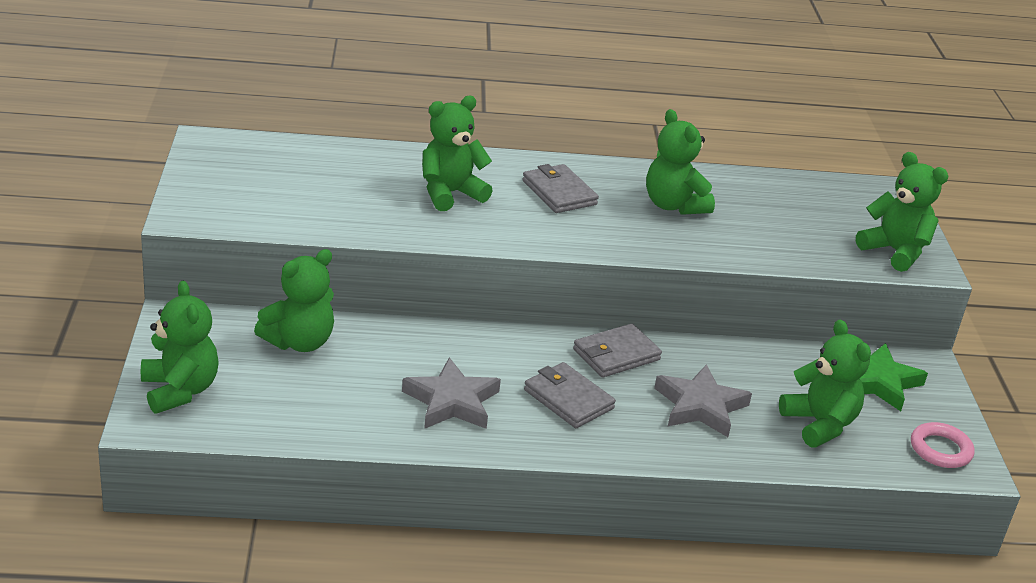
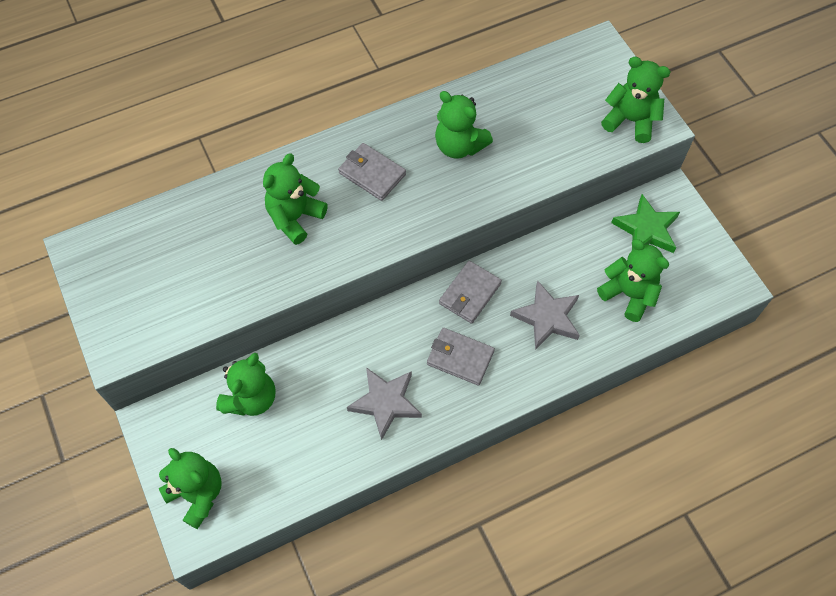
camera: 20 degrees left, 30 degrees up
pink ring [911,422,975,468] -> none

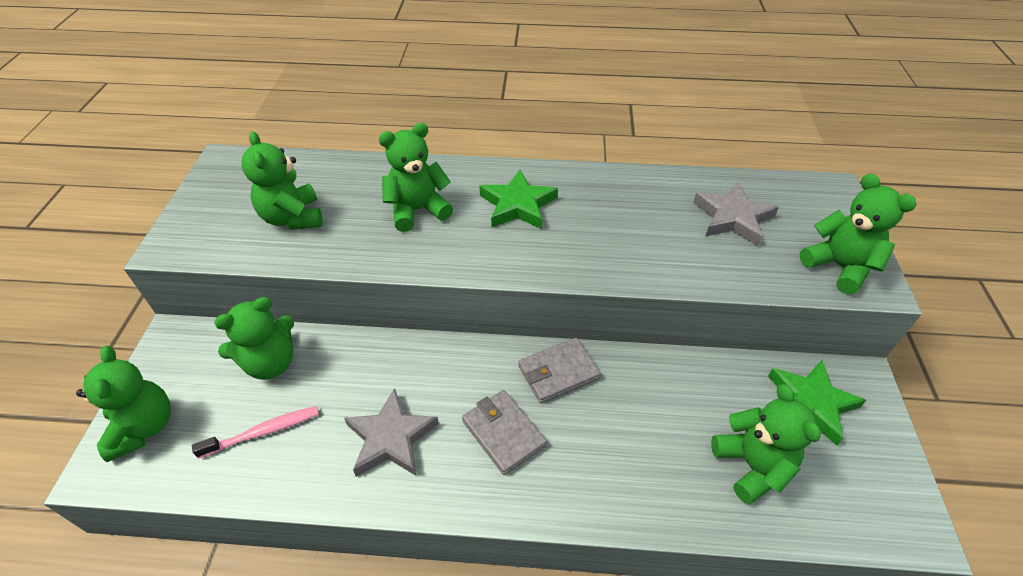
camera: 30 degrees right, 15 degrees down
grey wallet [338,143,406,201] -> green star [480,170,558,229]
green teddy bear [435,91,493,159] -> green teddy bear moved to [241,131,323,230]
grey star [510,281,580,350] -> grey star moved to [693,182,779,246]
none -> pink toothbrush [192,406,319,459]

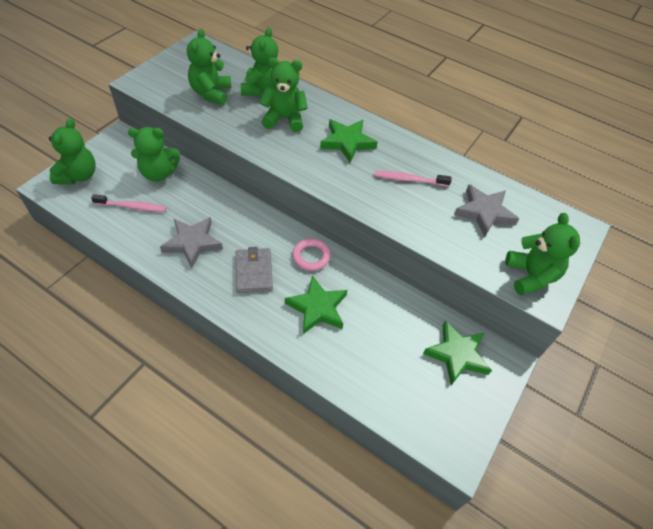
camera: 25 degrees right, 5 degrees up
grey wallet [518,338,601,403] -> pink ring [292,239,331,271]
green teddy bear [711,384,821,504] -> green teddy bear moved to [241,28,278,96]
none -> green star [285,275,347,334]
none -> pink toothbrush [375,171,452,187]

